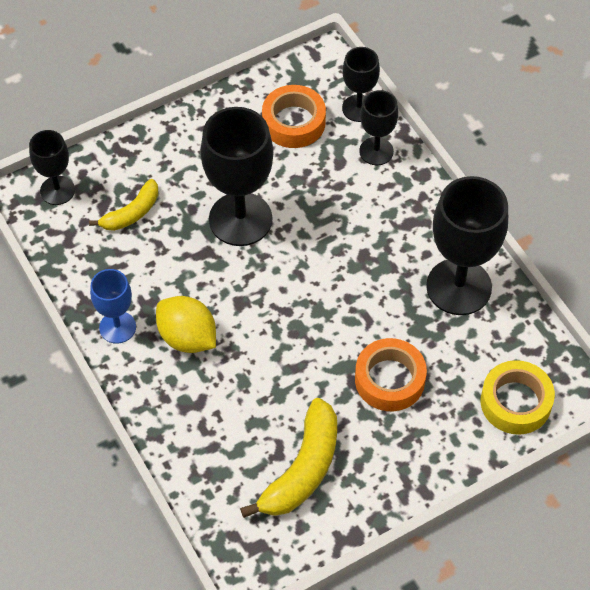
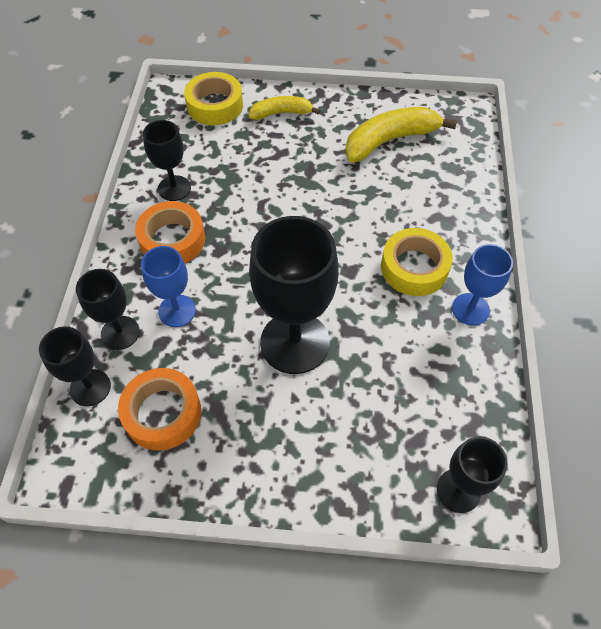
camera: 145 degrees left, 0 degrees up
yellow banana [89,179,158,231] -> yellow banana moved to [249,96,321,120]
yellow lemon [156,296,216,353] -> yellow tape [381,228,453,296]
orange tape [355,338,427,411] -> orange tape moved to [135,201,205,263]
black goblet [426,176,508,315] -> black goblet [143,120,191,201], size x0.55
none -> blue goblet [141,246,196,327]

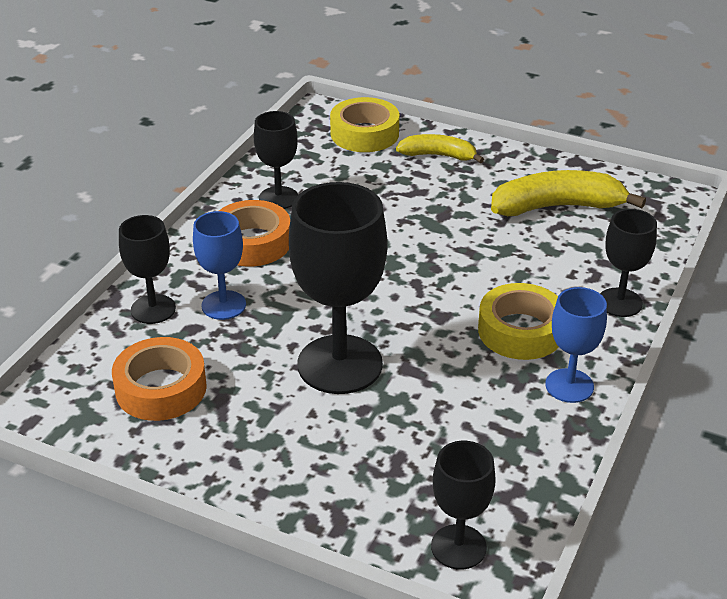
camera: 20 degrees right, 20 degrees down
black goblet [39,326,111,407] -> black goblet moved to [600,209,657,317]

